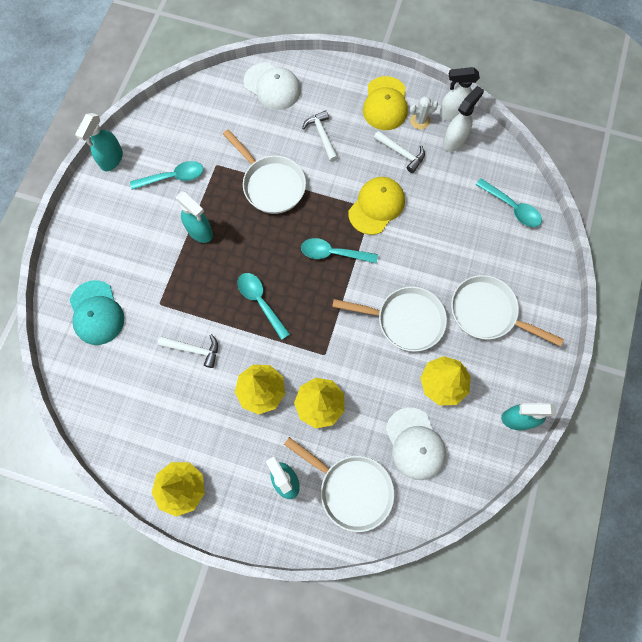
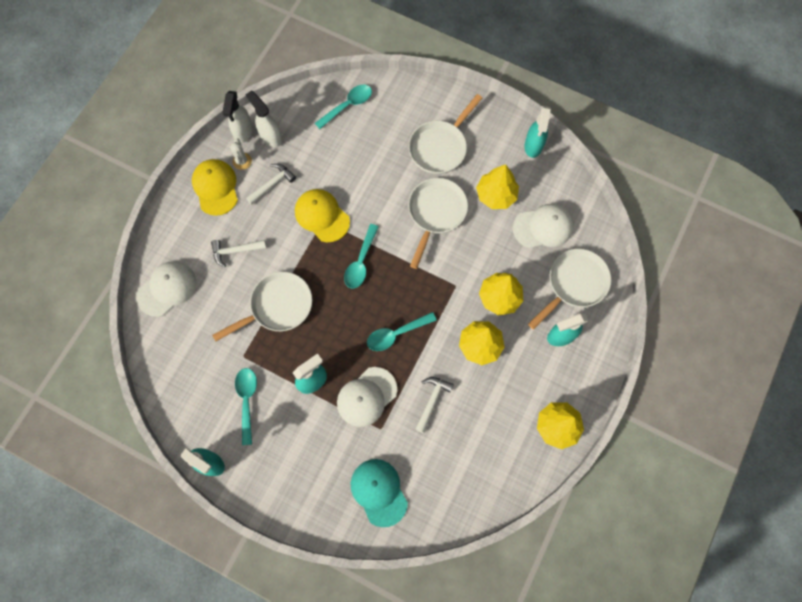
camera: 80 degrees left, 0 degrees up
turquoise cap [70,280,124,345] -> turquoise cap turned 105 degrees counterclockwise [351,459,408,527]
yellow cap [363,76,408,130] -> yellow cap turned 120 degrees counterclockwise [192,159,238,216]
none -> white cap [337,367,397,427]

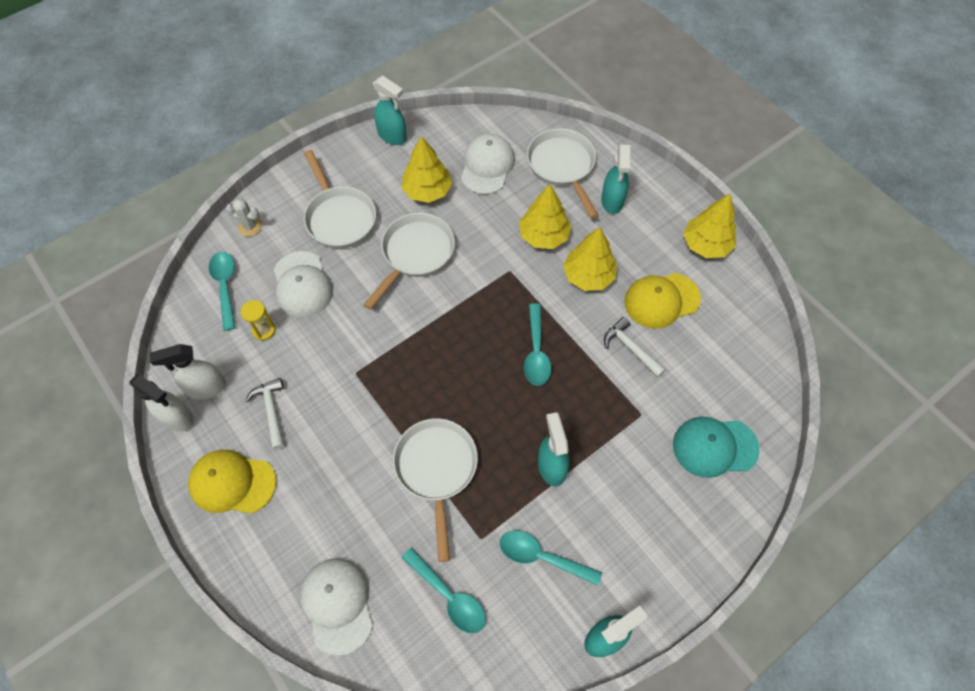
camera: 65 degrees left, 10 degrees down
white hammer [211,240,267,267] -> none
white cactus [230,138,252,170] -> white cactus moved to [226,198,262,236]
yellow cap [295,189,350,242] -> yellow cap moved to [625,273,701,329]
white cap [337,367,397,427] -> white cap moved to [274,251,333,318]
turquoise spoon [344,224,379,289] -> turquoise spoon moved to [402,548,486,634]
white pan [408,178,468,269] -> white pan turned 75 degrees clockwise [363,213,455,310]
none -> yellow hourglass [241,300,276,341]

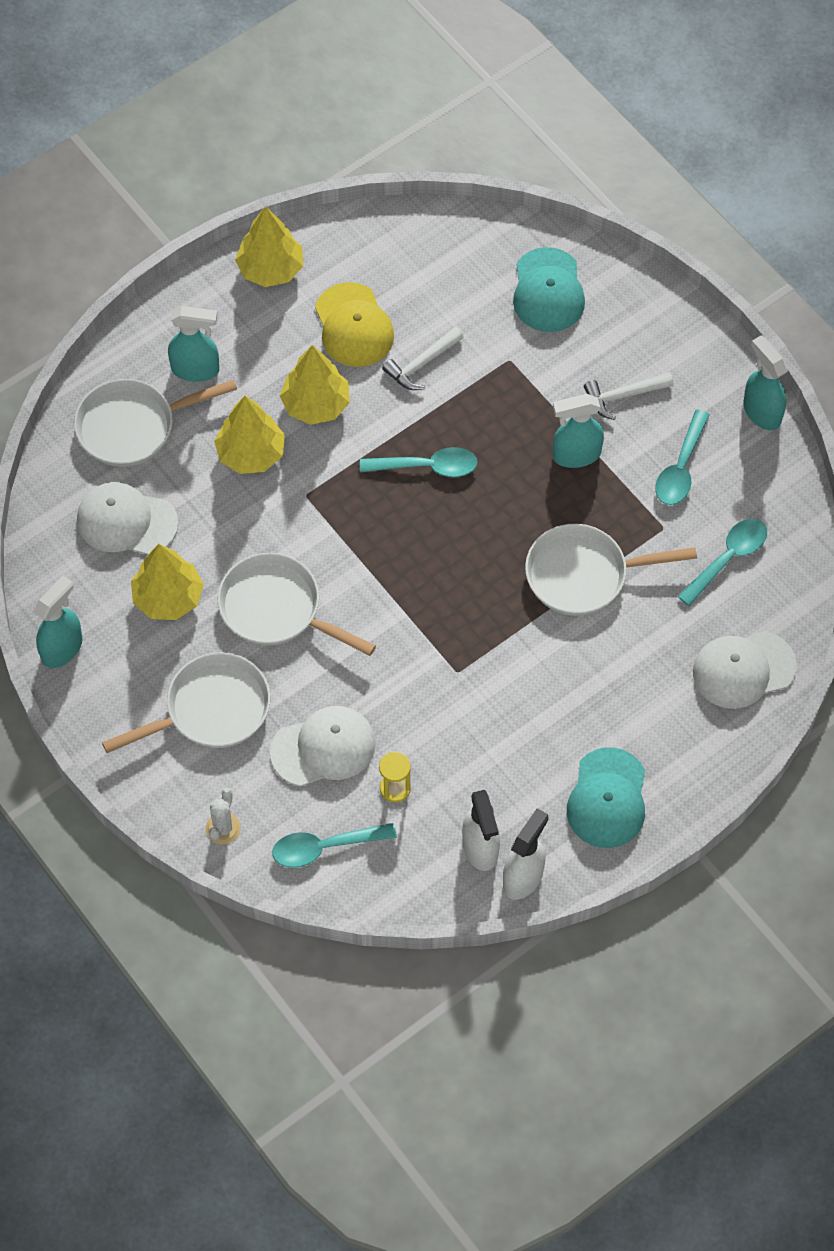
camera: 90 degrees left, 0 degrees up
yellow cap [188,450,276,514] -> turquoise cap [567,747,645,848]
white hammer [245,378,285,450] -> white hammer moved to [584,372,674,420]

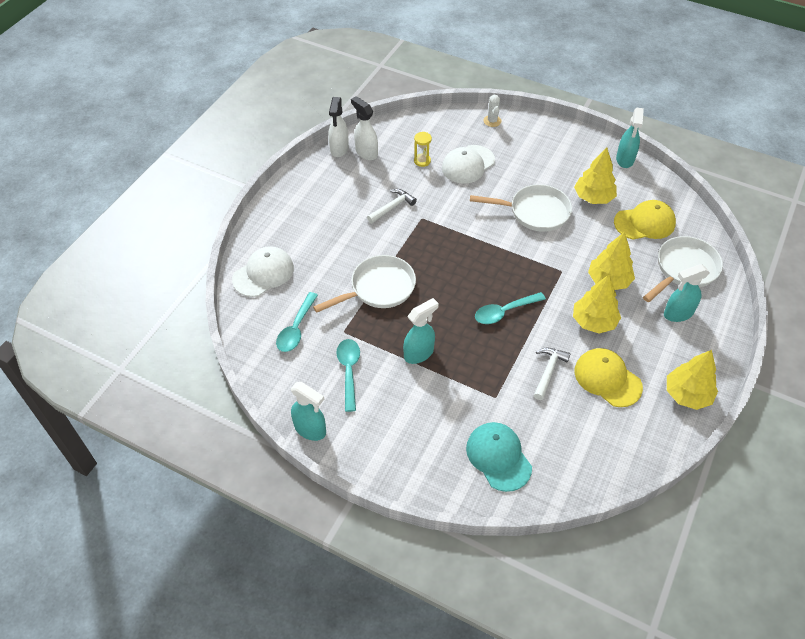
camera: 155 degrees right, 10 degrees down
white cap [77,482,178,555] -> yellow cap [614,200,676,240]
white pan [102,652,270,753] -> none
turquoise spoon [272,823,397,868] -> none
turquoise cap [567,747,645,848] -> none
white hammer [584,372,674,420] -> white hammer moved to [367,189,417,224]

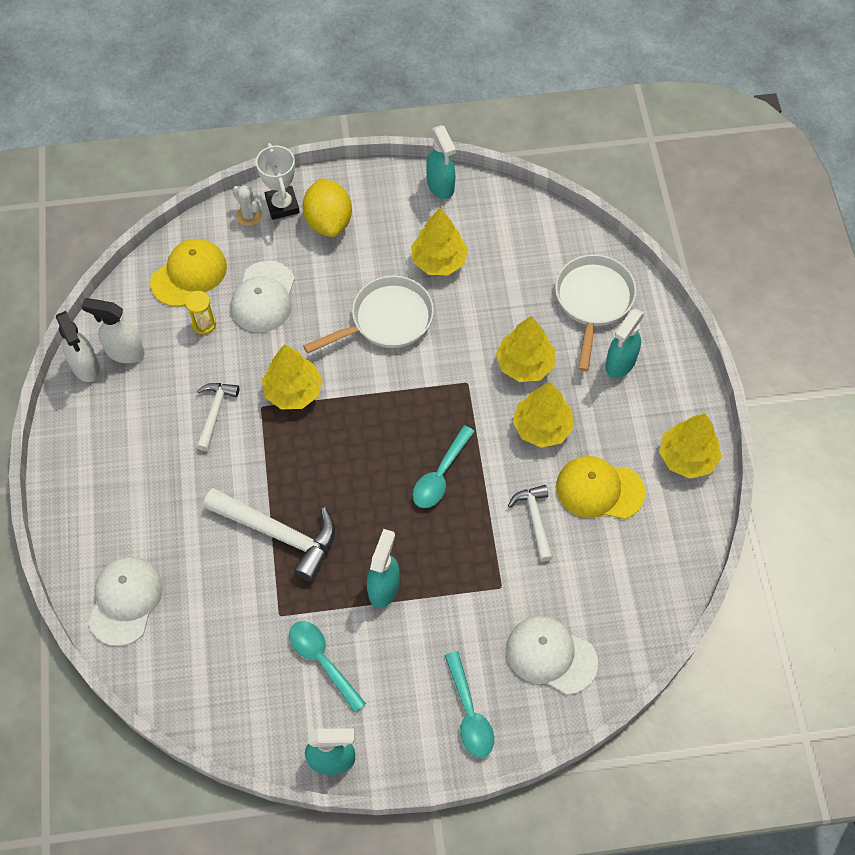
camera: 35 degrees left, 10 degrees up
turquoise spoon [276,292,318,352] -> turquoise spoon moved to [445,651,494,757]
white pan [313,255,416,313] -> white hammer [203,488,335,582]
turquoise cap [466,422,532,492] -> white cap [506,616,598,695]
yellow cap [614,200,676,240] -> yellow cap moved to [150,239,227,307]
none -> white trophy [256,143,300,220]
none -> yellow tree [262,344,322,409]
none -> yellow lemon [303,178,352,237]

